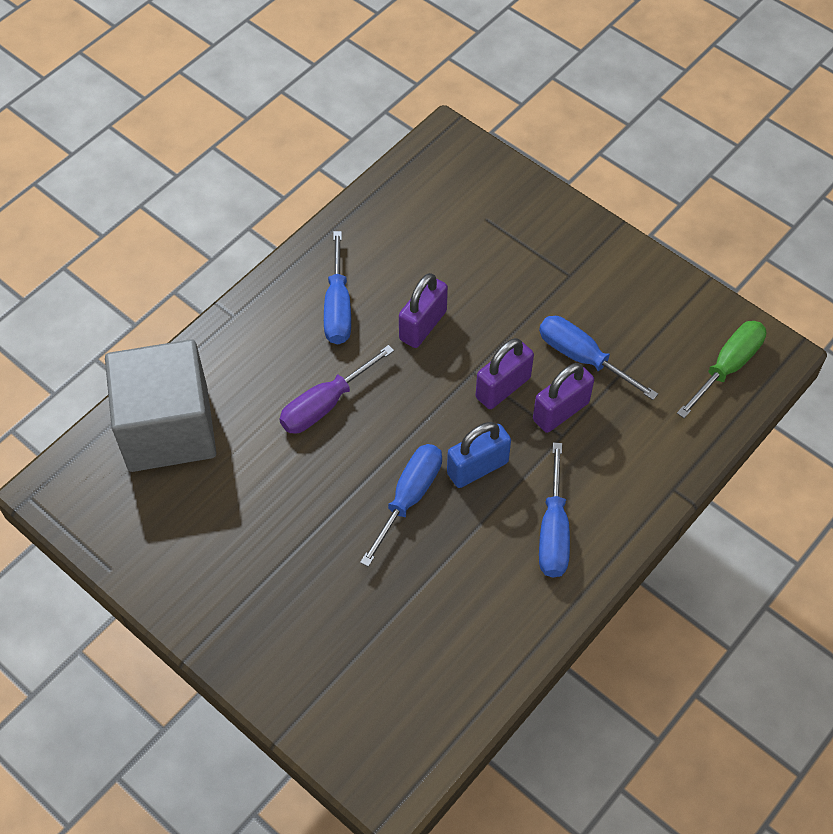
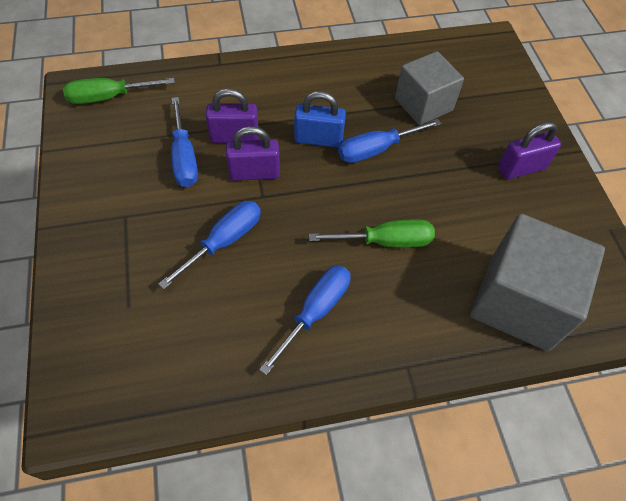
camera: 145 degrees left, 0 degrees up
purple screwdriver [279,345,394,434] -> green screwdriver [309,219,435,248]
purple padlock [399,273,448,348] -> purple padlock moved to [498,122,561,180]
blue screwdriver [539,442,570,577] -> blue screwdriver moved to [158,201,261,289]
none -> grey cube [395,51,464,125]

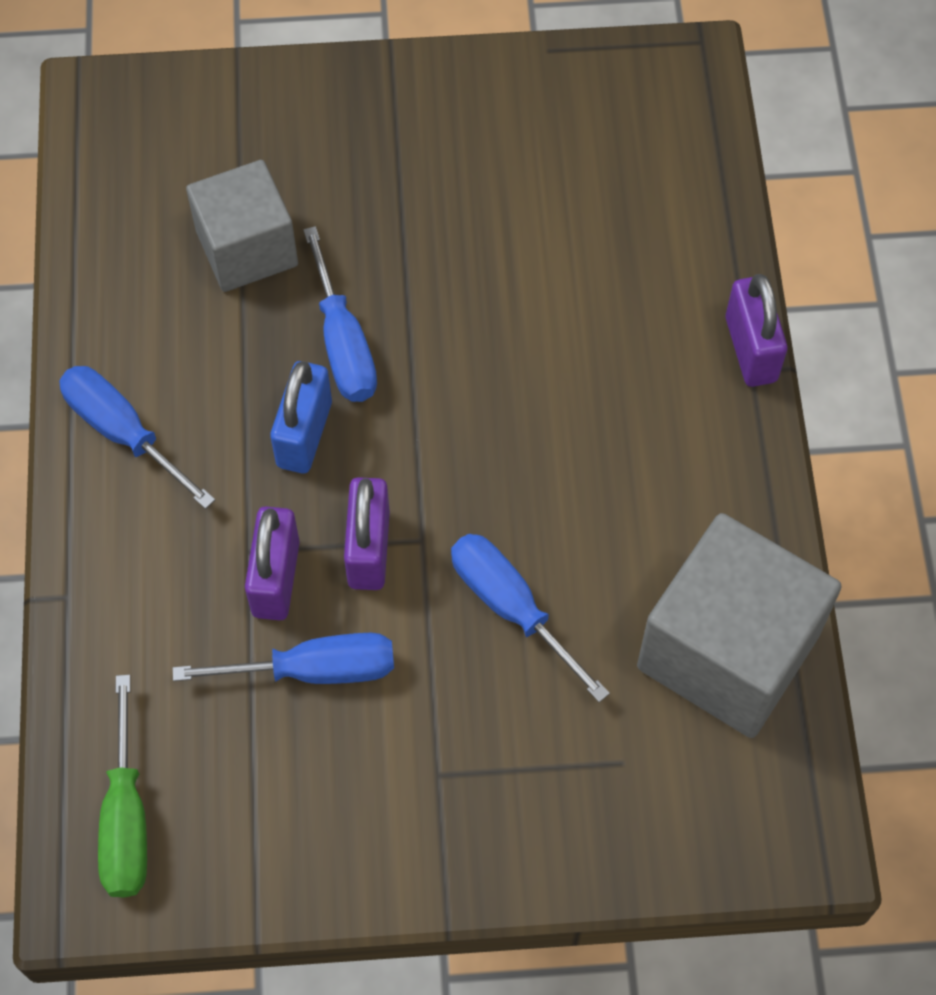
camera: 80 degrees left, 5 degrees up
blue screwdriver [259,265,351,375] -> blue screwdriver moved to [59,366,215,509]
green screwdriver [309,219,435,248] -> none
grey cube [470,214,605,351] -> grey cube moved to [637,513,842,738]
purple padlock [498,122,561,180] -> purple padlock moved to [726,274,787,387]

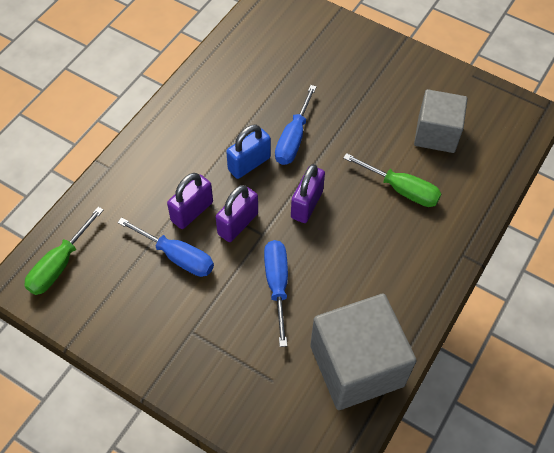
camera: 35 degrees right, 5 degrees down
blue screwdriver [59,366,215,509] -> none
grey cube [186,160,298,292] -> grey cube moved to [414,89,467,153]
purple padlock [726,274,787,387] -> purple padlock moved to [291,164,325,223]
none -> green screwdriver [343,153,441,207]

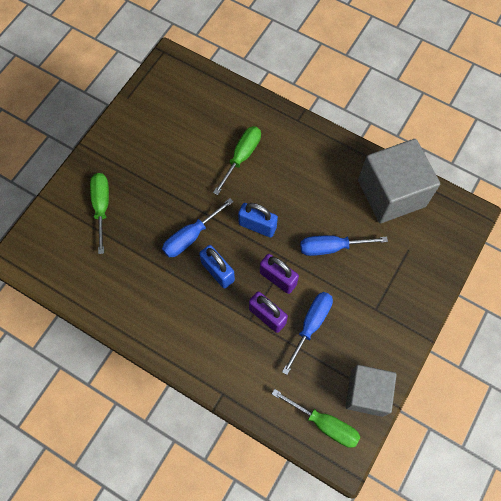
camera: 90 degrees left, 10 degrees up
blue screwdriver [275,85,317,165] -> blue screwdriver turned 120 degrees clockwise [162,198,233,257]
purple padlock [291,164,325,223] -> blue padlock [238,203,278,238]
grey cube [414,89,467,153] -> grey cube moved to [345,365,397,417]
none -> green screwdriver [90,173,109,254]

